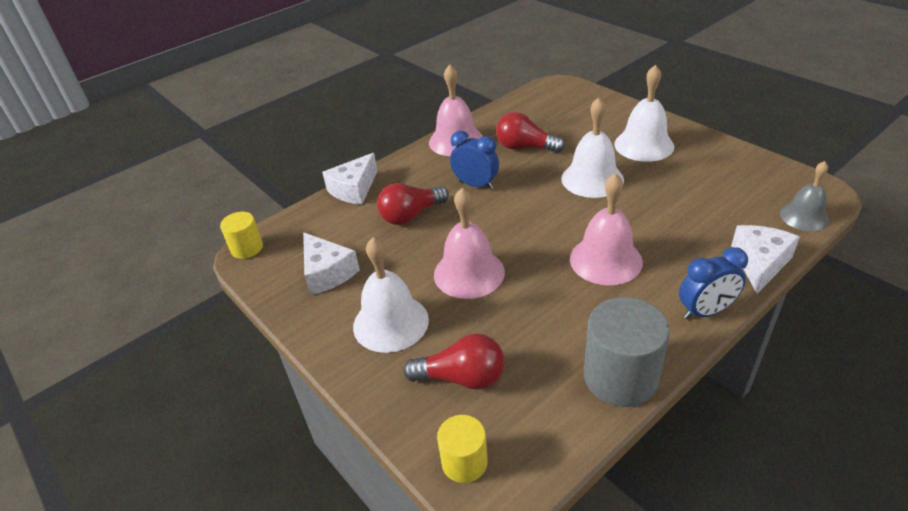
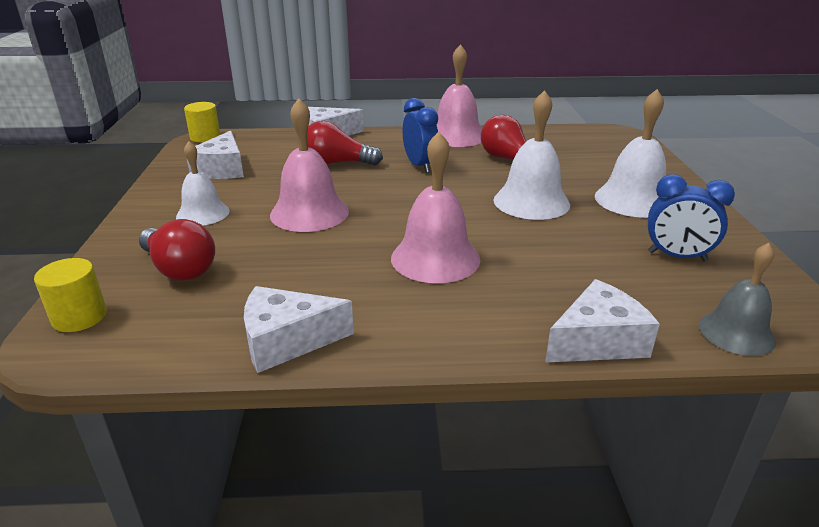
camera: 35 degrees right, 10 degrees down
white bell [353,237,429,353] -> white bell [176,141,230,226], size x0.66
grey cylinder [584,297,670,407] -> white cheese [244,286,354,373]
blue clock [679,247,748,319] -> blue clock moved to [648,174,735,261]

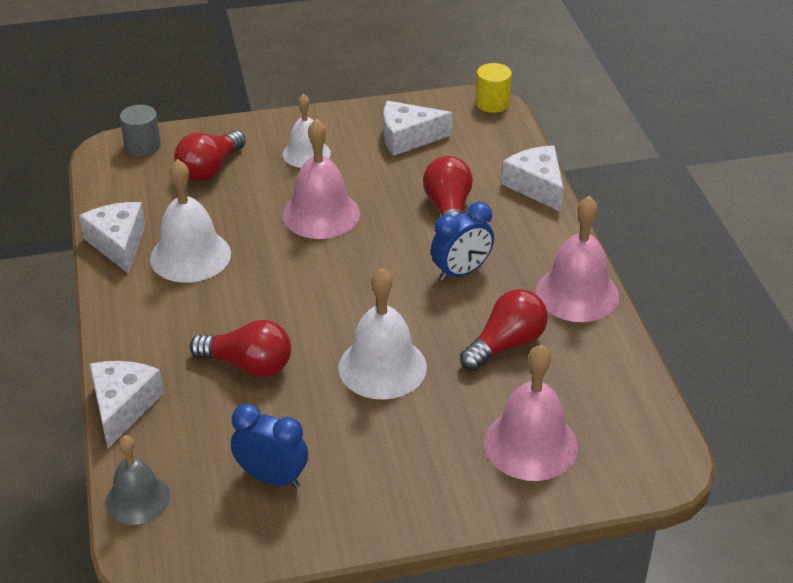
camera: 80 degrees right, 10 degrees up
yellow cylinder [34,258,107,332] -> grey cylinder [120,105,161,156]
pink bell [391,132,480,283] -> pink bell moved to [484,345,578,481]
white cheese [545,279,660,363] -> white cheese turned 135 degrees counterclockwise [90,361,164,448]
white bell [595,89,666,218] -> white bell moved to [150,159,231,283]
blue clock [648,174,735,261] -> blue clock turned 105 degrees clockwise [231,404,308,488]
none -> red light bulb [190,320,291,377]

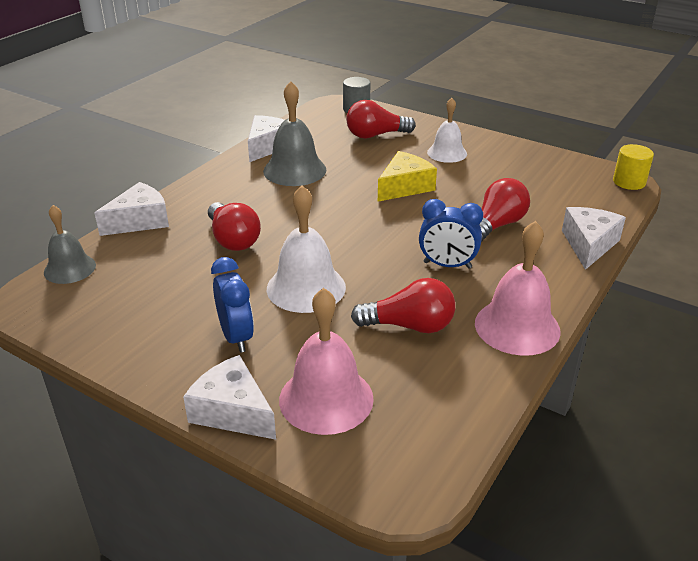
camera: 45 degrees right, 5 degrees down
white bell [150,159,231,283] -> grey bell [263,81,326,186]
blue clock [231,404,308,488] -> blue clock moved to [211,257,254,353]
pink bell [282,119,360,239] -> yellow cheese [378,151,437,202]
white cheese [383,101,453,156] -> white cheese moved to [183,355,276,440]

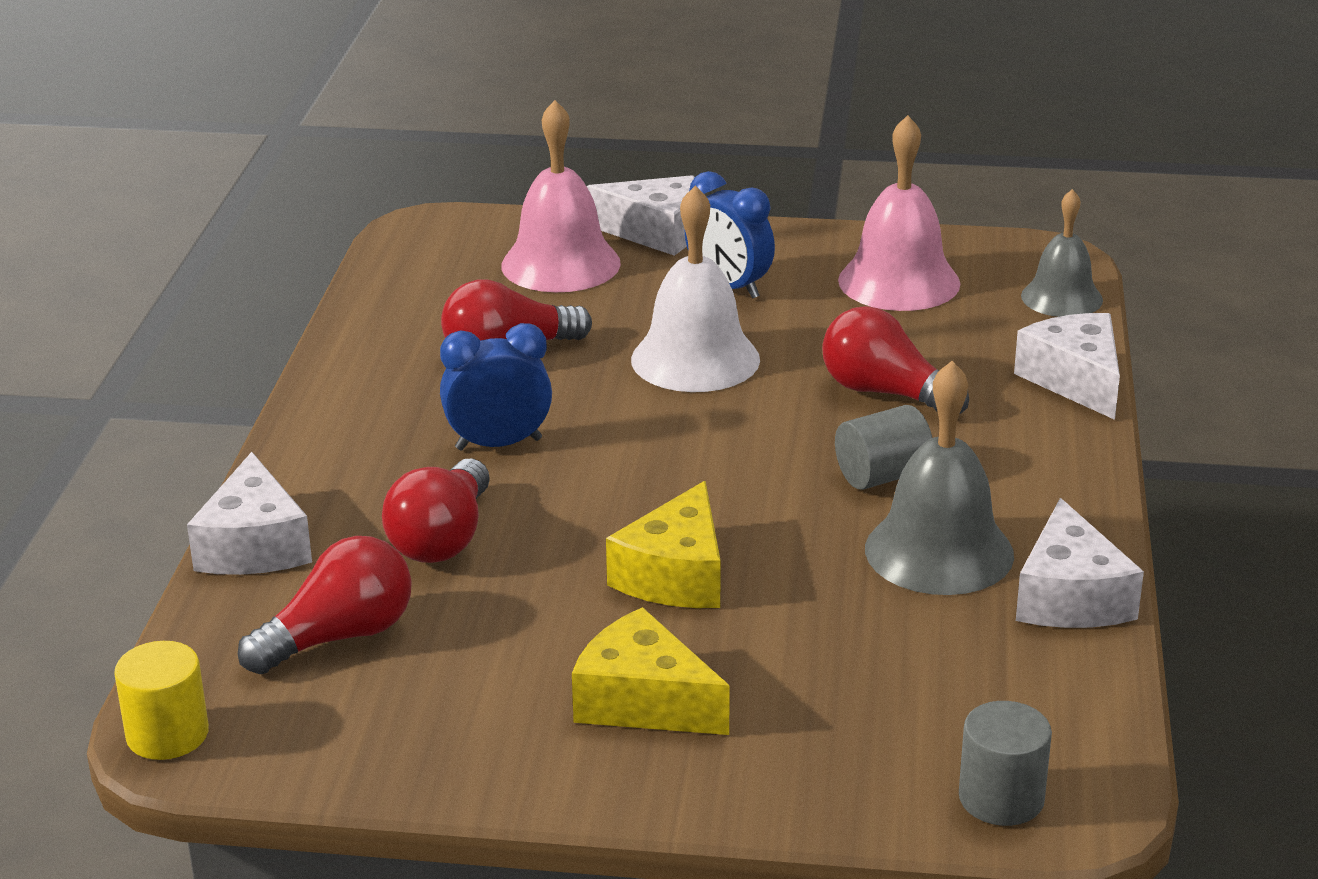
camera: 155 degrees right, 5 degrees down
white cheese [94,182,169,236] -> white cheese turned 135 degrees clockwise [1014,313,1120,420]
red light bulb [346,100,416,139] -> red light bulb moved to [238,536,412,674]
white bell [427,98,467,163] -> yellow cheese [572,607,730,735]
pink bell [475,221,561,356] -> pink bell moved to [838,115,960,311]
none -> grey cylinder [835,405,932,490]

